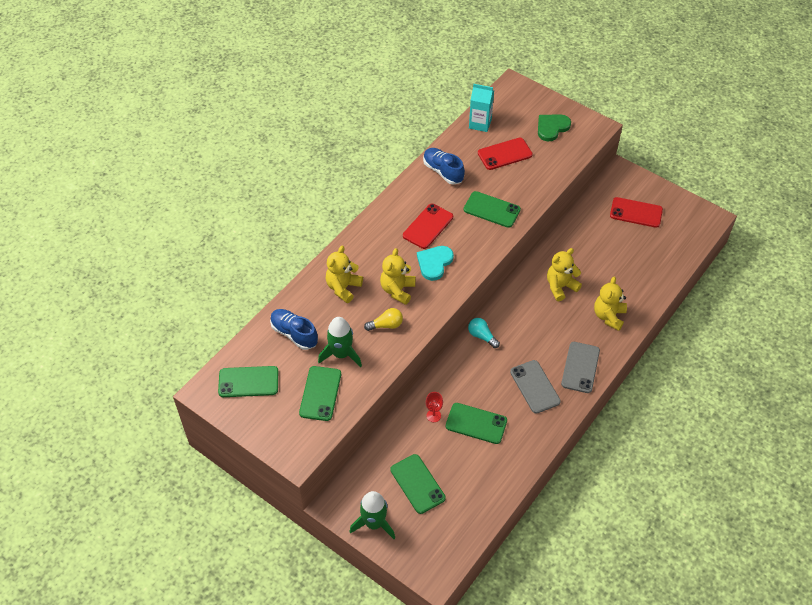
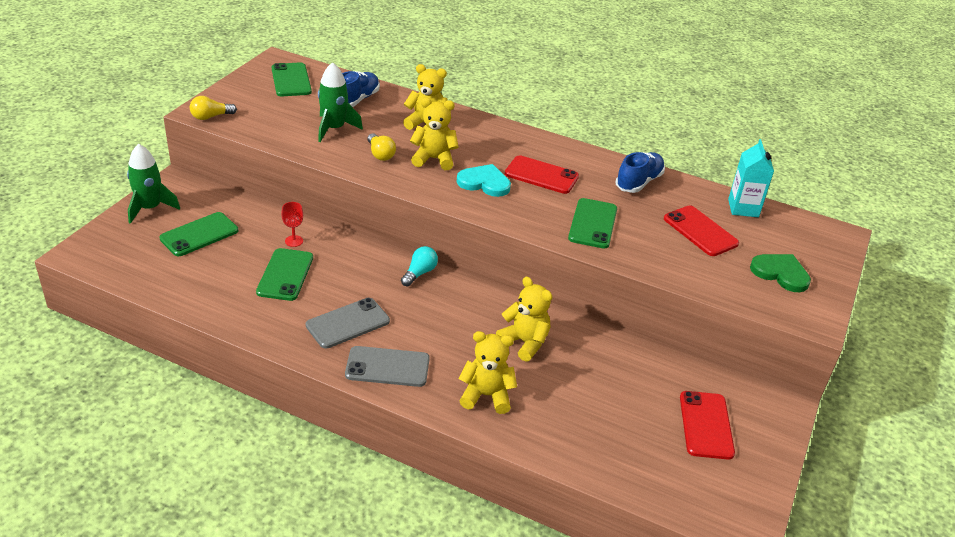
camera: 75 degrees right, 15 degrees down
green phone [299,366,341,421] -> none
none -> yellow light bulb [190,96,237,120]

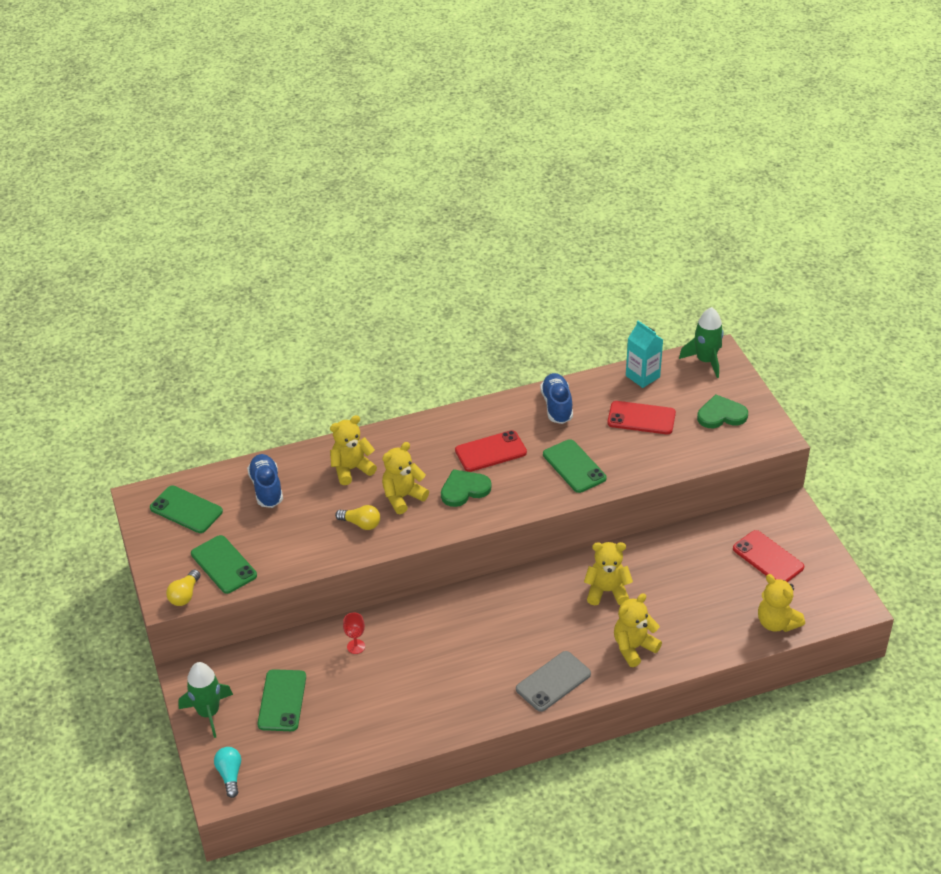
camera: 40 degrees left, 5 degrees up
green phone [256,248,313,301] -> green phone moved to [191,535,257,594]
grey phone [306,298,390,349] -> none
green rocket [318,62,363,142] -> green rocket moved to [679,307,724,378]
turquoise light bulb [401,246,438,286] -> turquoise light bulb moved to [214,747,241,798]
turquoise heart [457,164,511,197] -> green heart [441,469,492,507]
none -> yellow teddy bear [758,574,805,632]

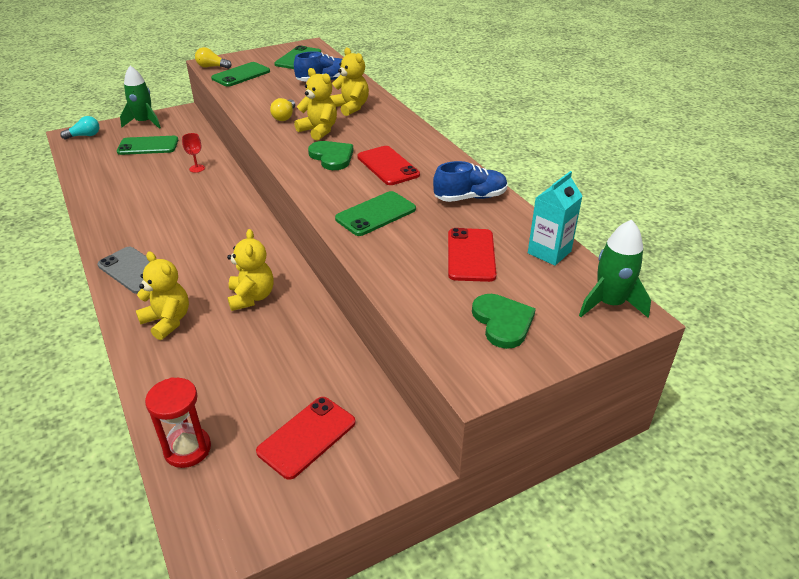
camera: 80 degrees right, 5 degrees down
yellow teddy bear [758,574,805,632] -> red hourglass [145,377,211,468]

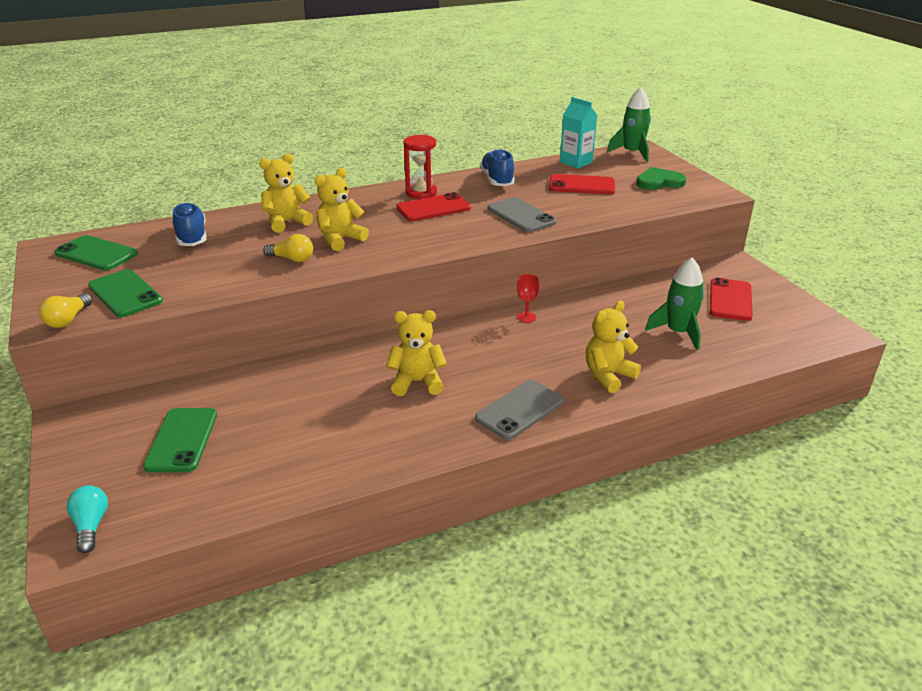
camera: 85 degrees left, 5 degrees down
green rocket [120,66,161,129] -> green rocket moved to [645,257,704,350]
red hourglass [145,377,211,468] -> red hourglass moved to [404,135,437,199]
red goblet [182,133,205,173] -> red goblet moved to [517,274,540,323]
yellow teddy bear [227,229,274,311] -> yellow teddy bear moved to [386,310,447,396]
red phone [256,397,356,480] -> red phone turned 60 degrees clockwise [710,278,753,321]
green heart [308,141,353,170] -> none
green phone [335,191,416,236] -> grey phone [487,197,557,233]

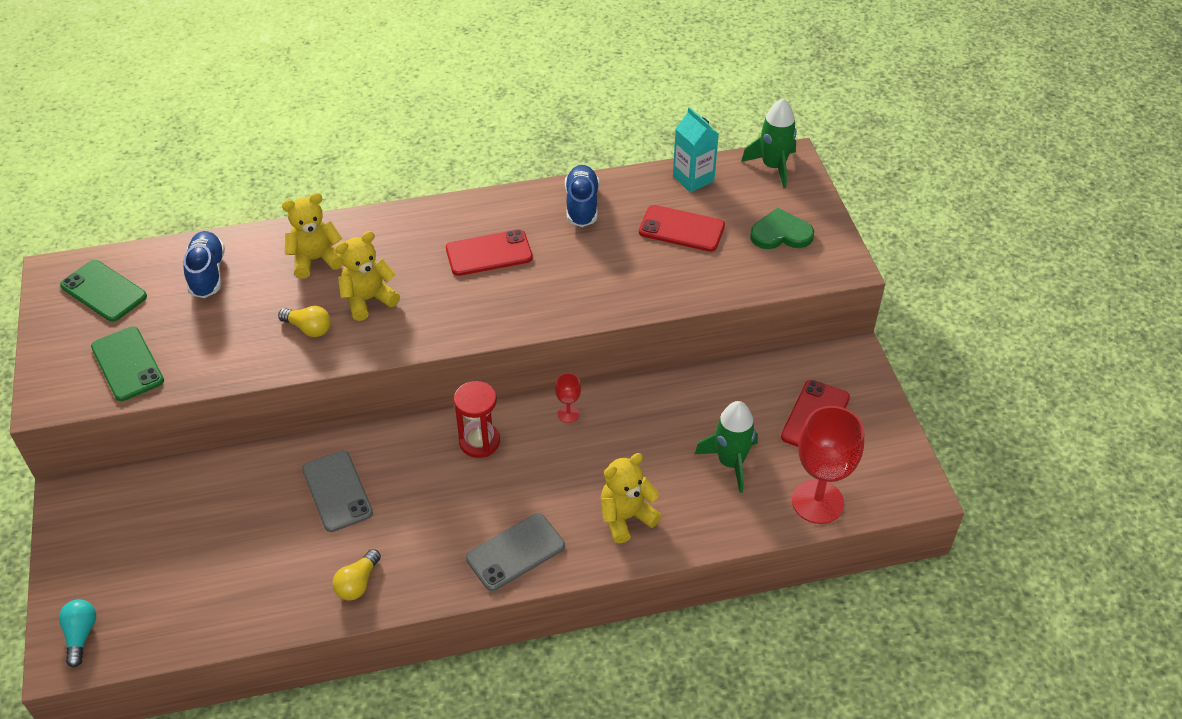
camera: 10 degrees right, 15 degrees up
yellow light bulb [39,293,92,328] -> yellow light bulb moved to [333,549,381,600]
green phone [143,408,217,472] -> none
yellow teddy bear [386,310,447,396] -> none
red hourglass [404,135,437,199] -> red hourglass moved to [454,381,500,458]
grey phone [487,197,557,233] -> grey phone moved to [302,451,373,532]
none -> red goblet [792,406,864,524]

